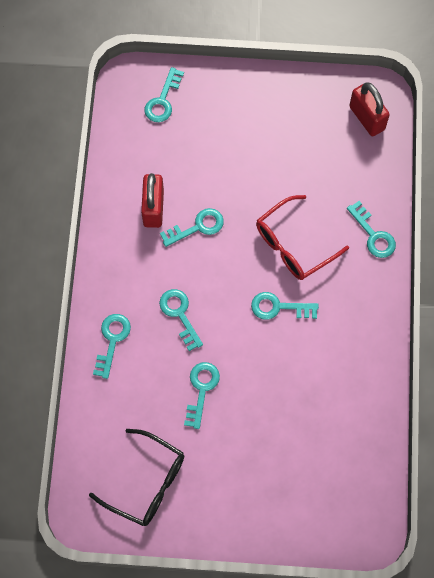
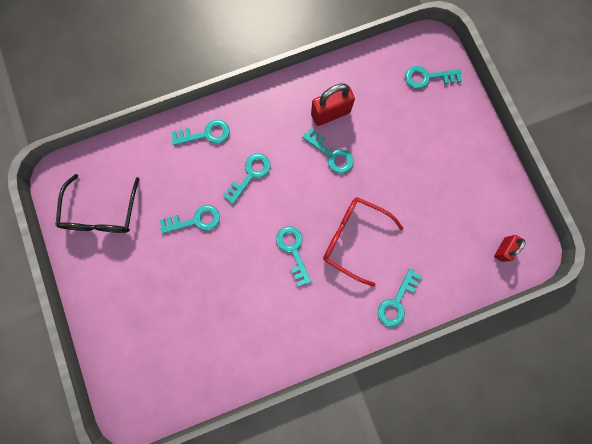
camera: 65 degrees right, 10 degrees up
red padlock [349,82,390,136] -> red padlock [494,235,526,262], size x0.61

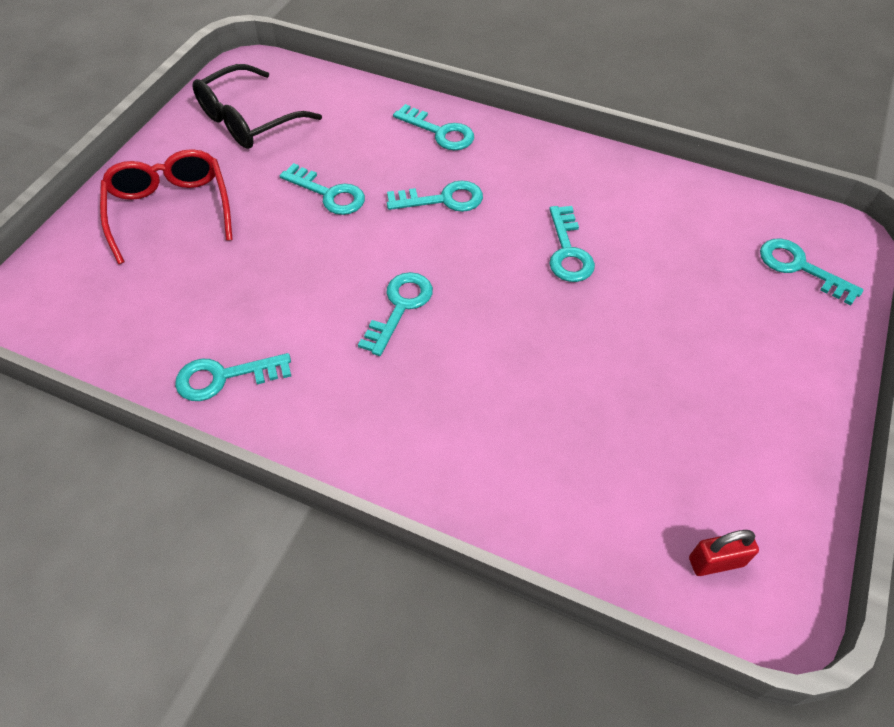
camera: 45 degrees right, 25 degrees down
red padlock [311,83,355,126] -> none
red glasses [323,197,403,287] -> red glasses moved to [100,149,233,264]
turquoise key [378,268,422,327] -> turquoise key moved to [175,353,291,401]

